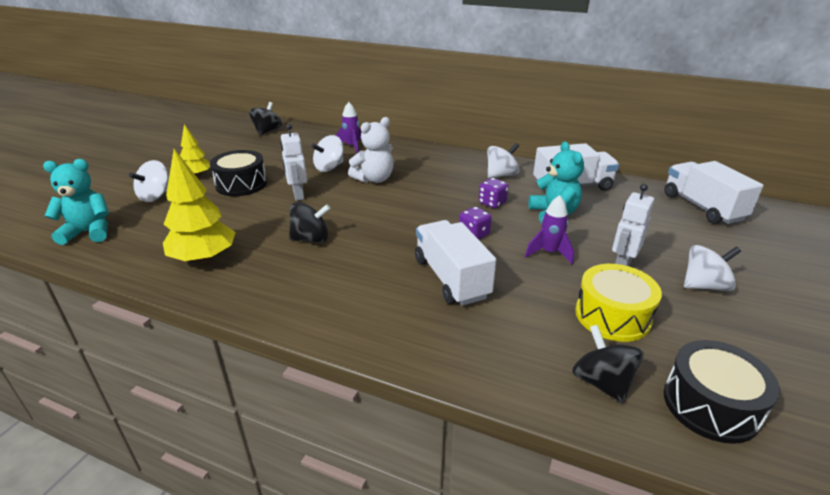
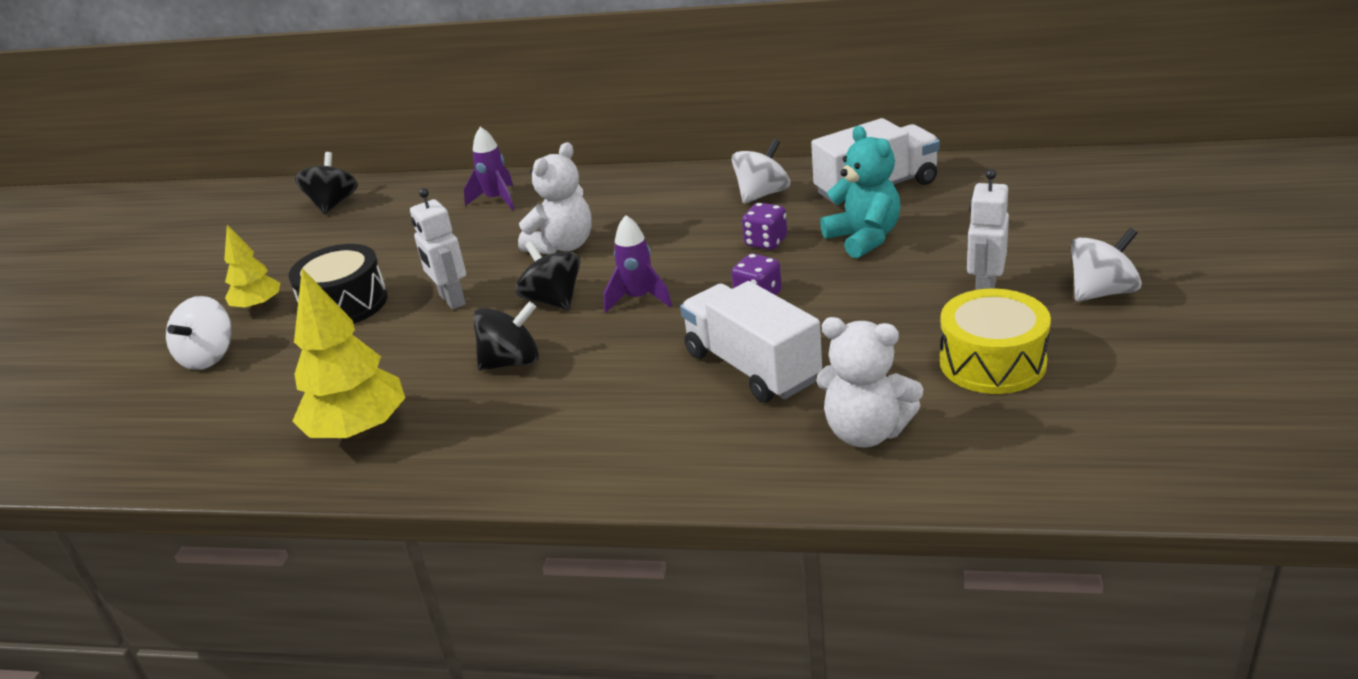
camera: 10 degrees left, 0 degrees up
turquoise teddy bear [43,159,109,245] -> none
white spinning top [311,135,344,172] -> none
purple rocket [525,195,574,264] -> purple rocket moved to [604,215,672,313]
black spinning top [572,325,644,403] -> black spinning top moved to [515,241,581,310]
white truck [664,161,763,224] -> none
black drum [664,340,780,444] -> none
none -> white teddy bear [816,317,923,448]

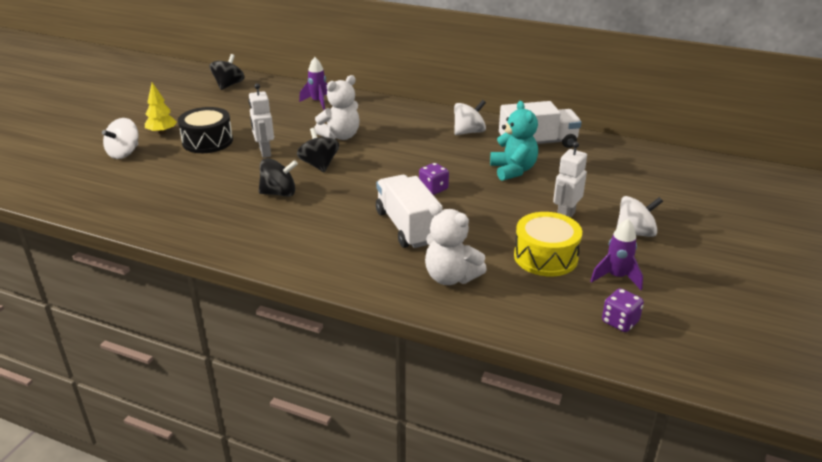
camera: 10 degrees right, 0 degrees up
yellow tree [292,268,405,440] -> none
purple rocket [604,215,672,313] -> purple rocket moved to [591,219,643,290]
purple dice [742,203,787,250] -> purple dice moved to [602,288,644,332]

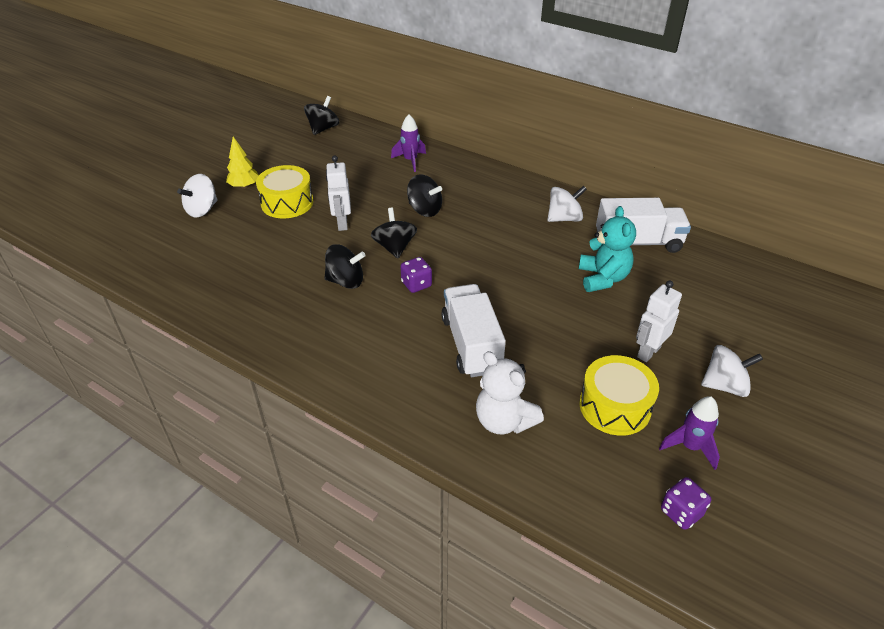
camera: 10 degrees right, 10 degrees up
black drum [178,107,233,153] -> yellow drum [256,165,314,218]
white teddy bear [315,75,360,140] -> black spinning top [407,174,442,217]
purple dice [419,163,449,195] -> purple dice moved to [400,257,432,293]

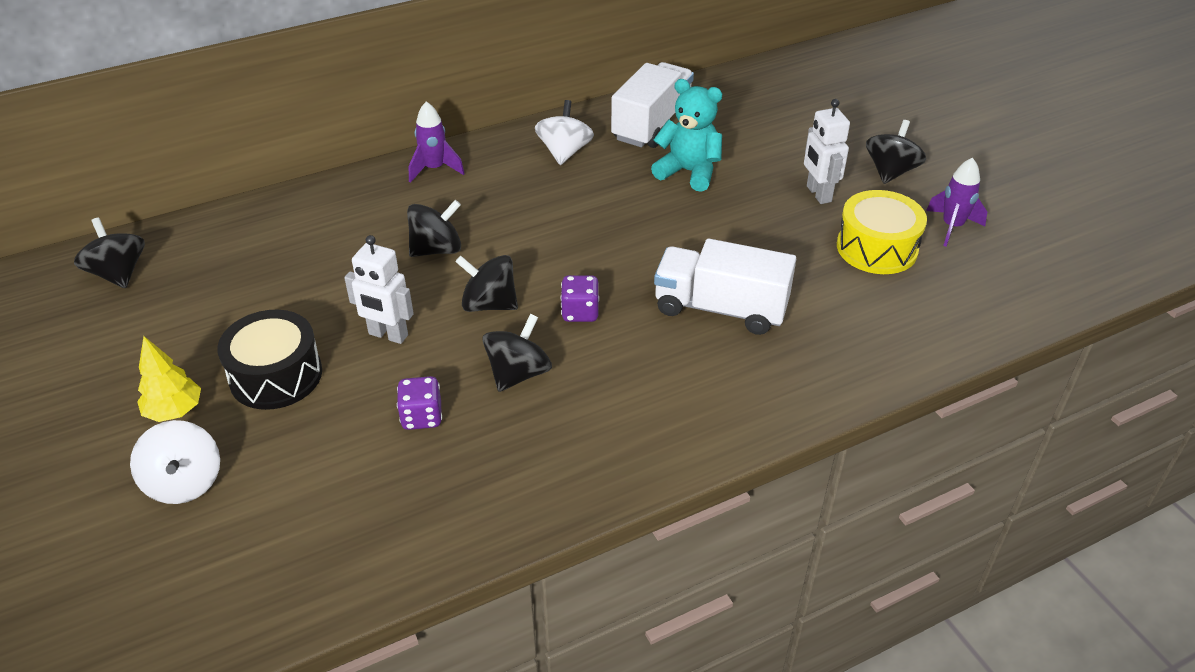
camera: 60 degrees left, 0 degrees up
yellow drum [256,165,314,218] -> black drum [217,310,322,410]
purple rocket [391,115,426,172] -> purple rocket moved to [409,101,465,183]
white teddy bear [476,351,544,435] -> none
purple dice [661,477,711,530] -> purple dice moved to [397,376,442,430]
white spinning top [701,345,763,397] -> black spinning top [866,120,926,184]

